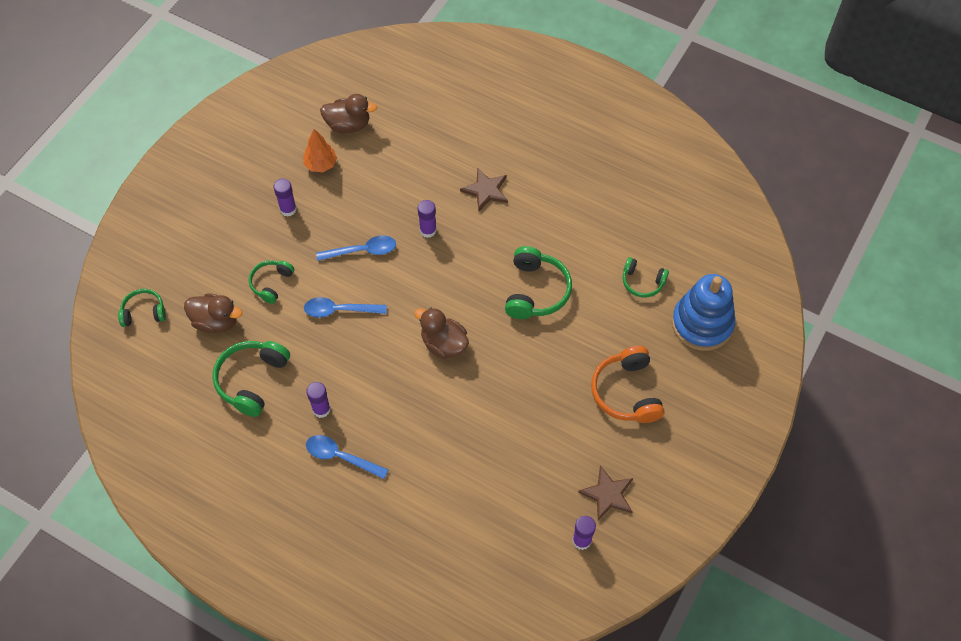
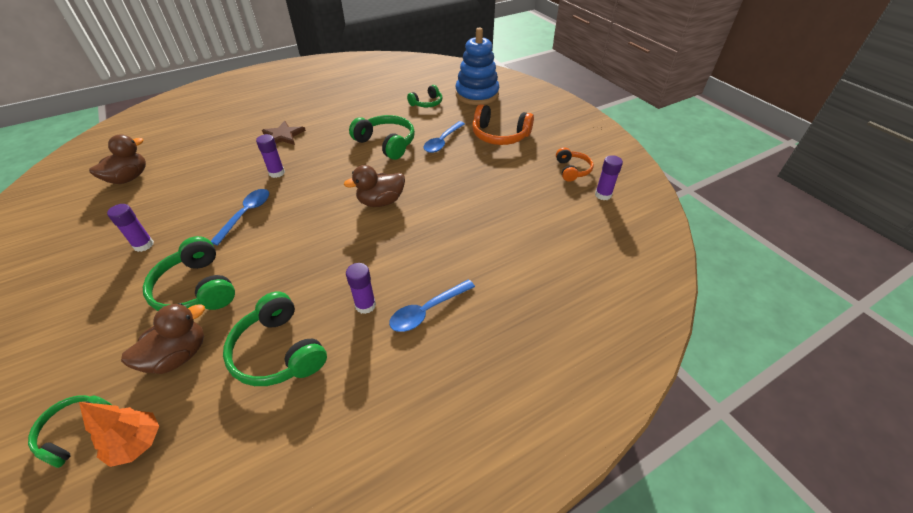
camera: 60 degrees left, 15 degrees down
green headphones [249,260,294,304] -> green headphones [143,236,235,311], size x1.64
orange tree [303,129,337,172] -> orange tree moved to [79,402,159,467]
blue spoon [304,297,387,318] -> blue spoon moved to [423,121,465,153]
brown star [578,466,633,521] -> orange headphones [556,147,594,182]

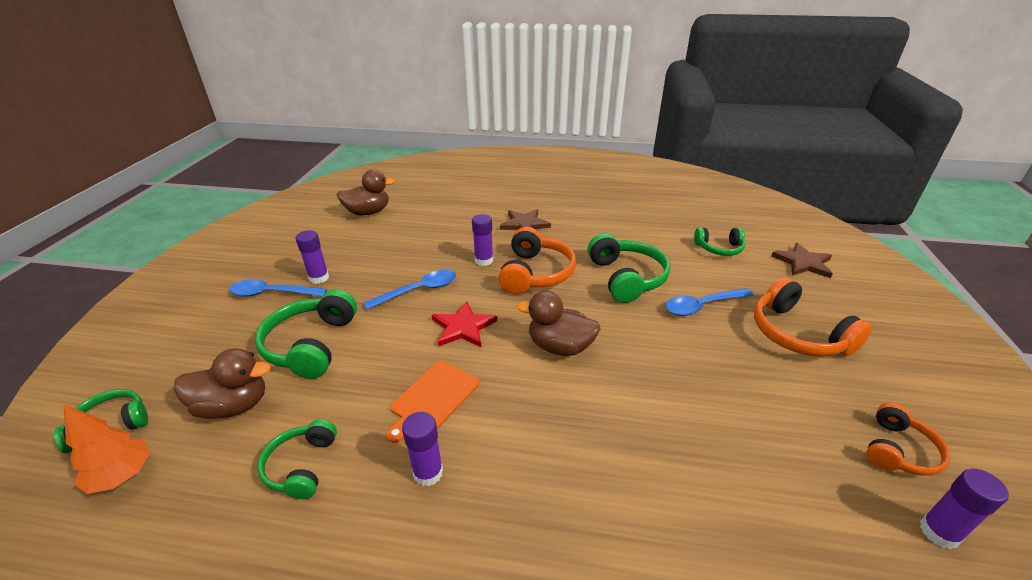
camera: 40 degrees right, 10 degrees down
green headphones [223,292,327,386] -> green headphones [258,420,337,499], size x0.61
blue spoon [389,279,475,332] -> blue spoon moved to [229,279,327,297]
blue stacking toy [456,27,499,105] -> brown star [771,243,833,278]
none -> orange cutting board [386,361,479,443]
none -> red star [432,301,497,347]
none -> orange headphones [498,227,576,294]

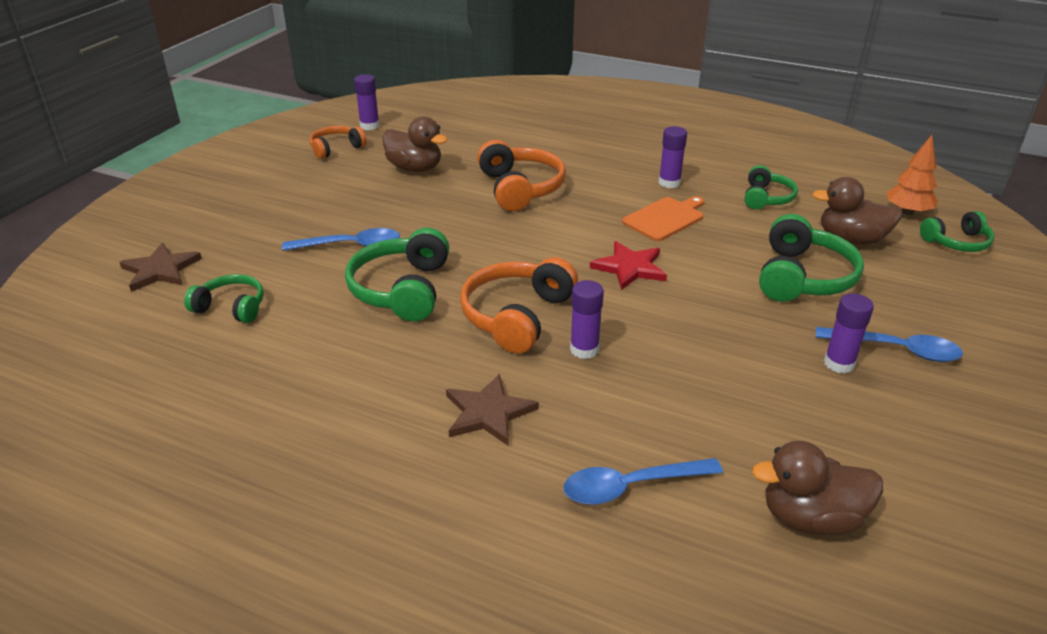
camera: 165 degrees left, 0 degrees up
blue spoon [364,270,456,310] -> blue spoon moved to [563,458,723,505]
brown duck [517,291,601,356] -> brown duck moved to [383,116,448,172]
orange headphones [754,277,872,357] -> orange headphones moved to [477,140,566,211]

